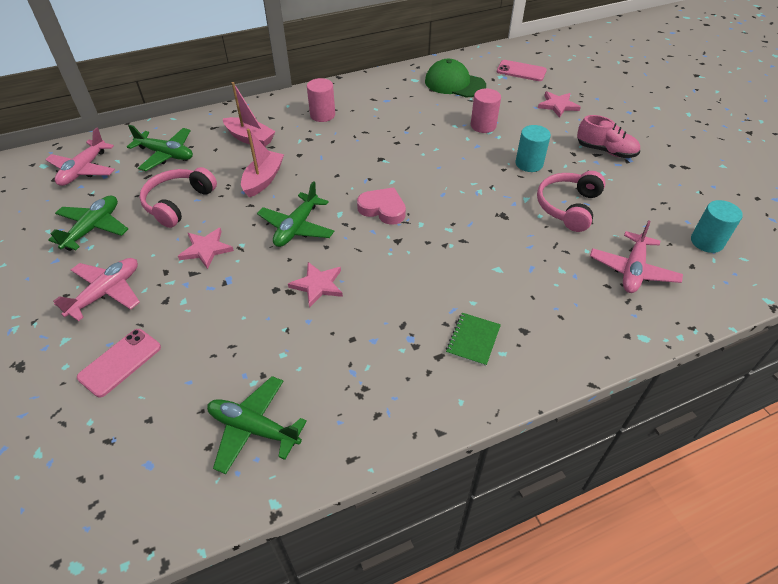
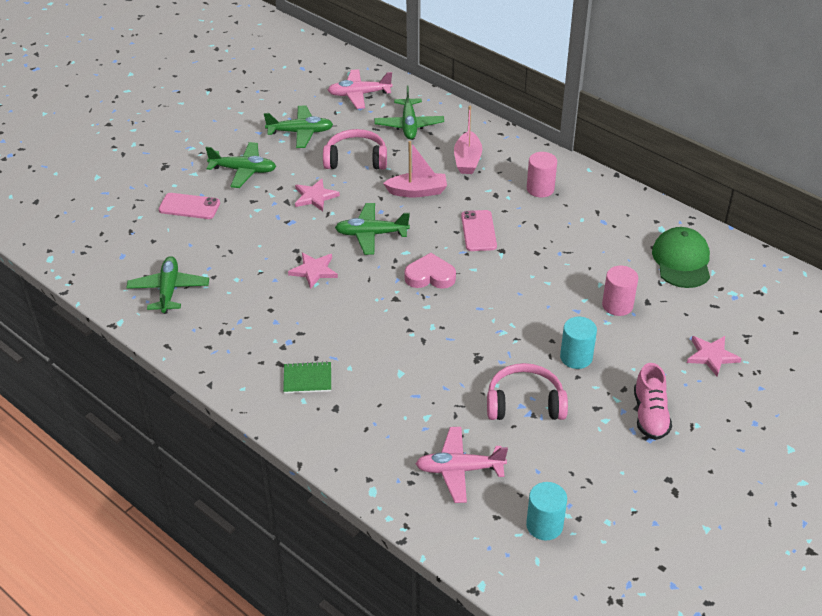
camera: 65 degrees right, 5 degrees down
pink plane [53,258,140,321] -> green plane [206,142,276,188]
pink heart [357,187,406,225] -> pink heart turned 90 degrees counterclockwise [404,253,456,289]
pink phone [497,60,547,81] -> pink phone moved to [461,210,497,251]

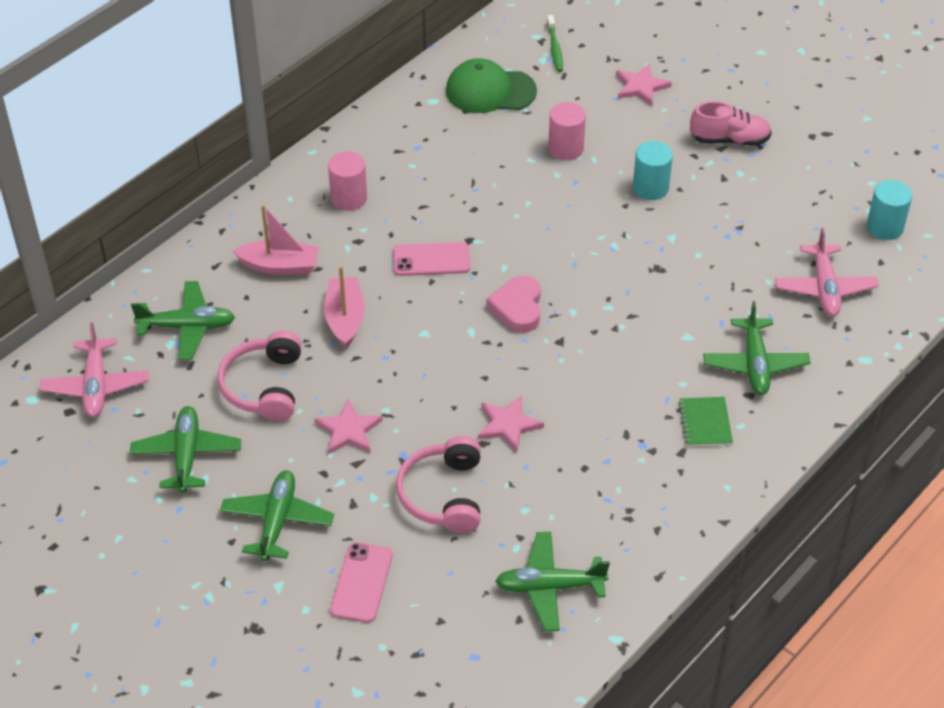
camera: 90 degrees left, 5 degrees up
green plane [335,203,410,255] -> green plane moved to [703,301,810,395]
pink headphones [487,363,568,420] -> pink headphones moved to [396,436,481,533]
none -> green toothbrush [547,15,563,72]

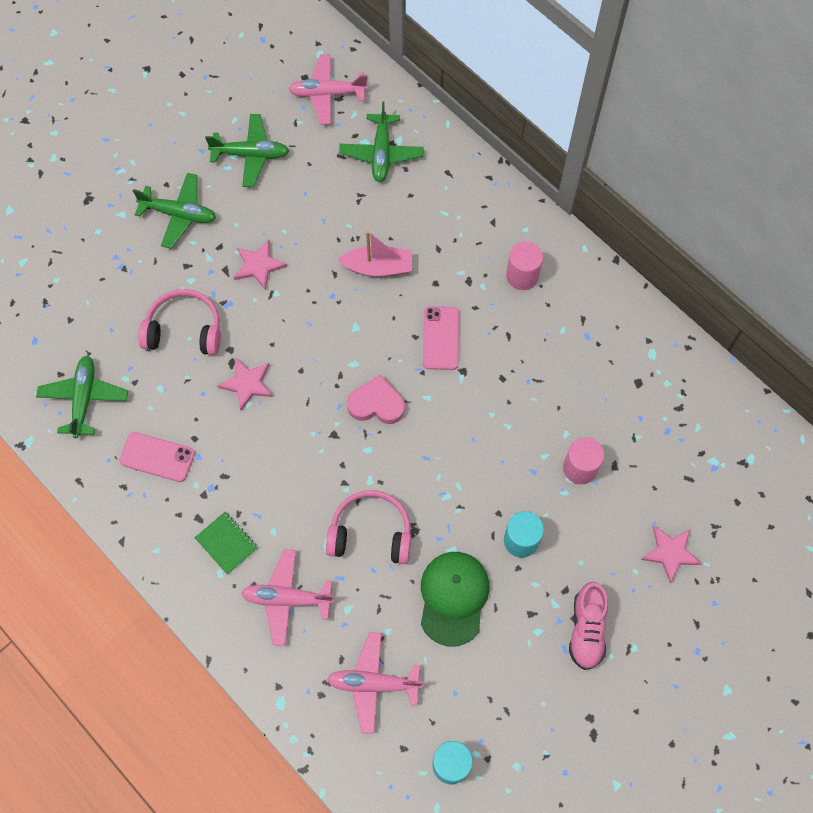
camera: 95 degrees right, 20 degrees up
pink headphones [218,331,302,421] -> pink headphones moved to [326,490,411,564]
pink boat [233,204,319,275] -> none
pink phone [330,542,393,623] -> pink phone moved to [119,432,195,482]
green cap [446,58,537,113] -> green cap moved to [421,552,490,646]
green toothbrush [547,15,563,72] -> none
green notebook [679,397,733,446] -> green notebook turned 45 degrees clockwise [195,512,258,575]
green plane [703,301,810,395] -> pink plane [241,549,334,646]

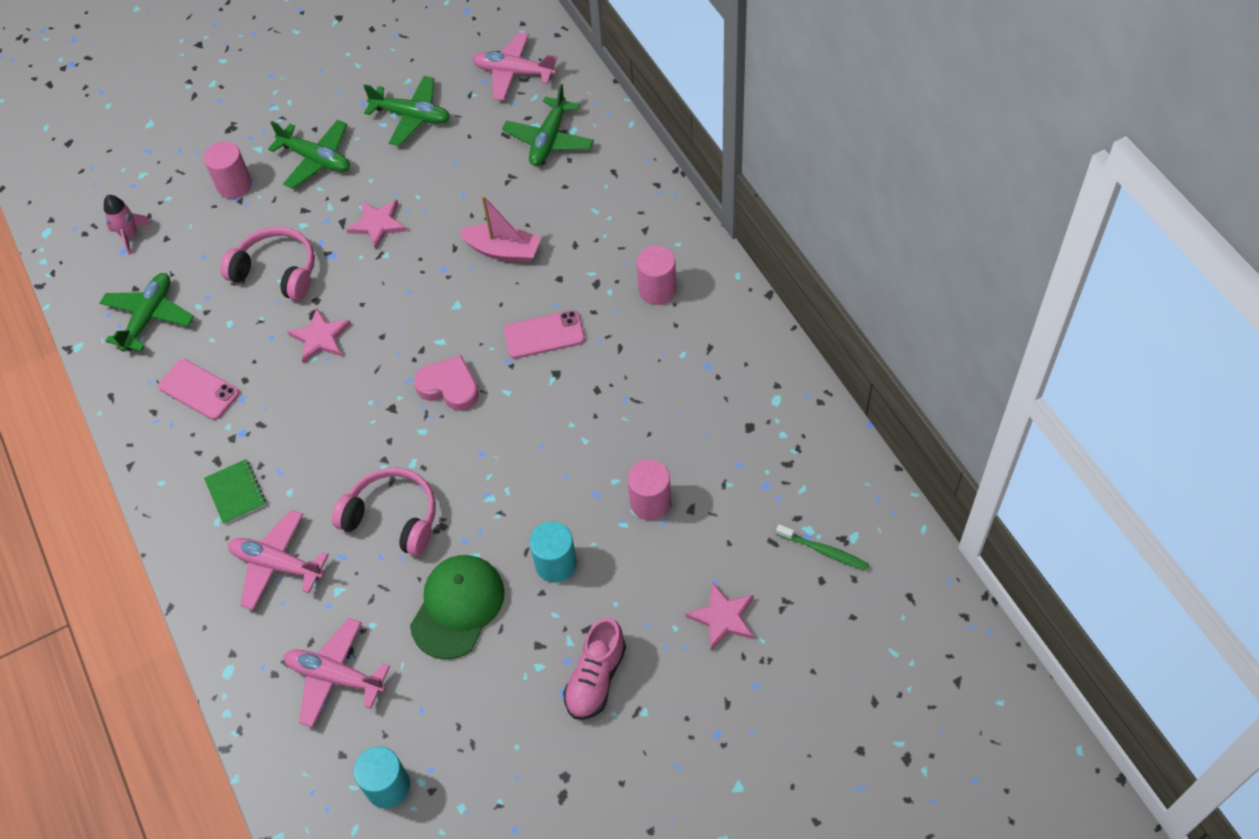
camera: 20 degrees right, 10 degrees down
pink phone [423,306,459,370] -> pink phone turned 60 degrees clockwise [504,310,585,359]
none -> pink rocket [104,195,152,255]
none -> pink cylinder [204,141,252,199]
none -> green toothbrush [776,524,869,571]

